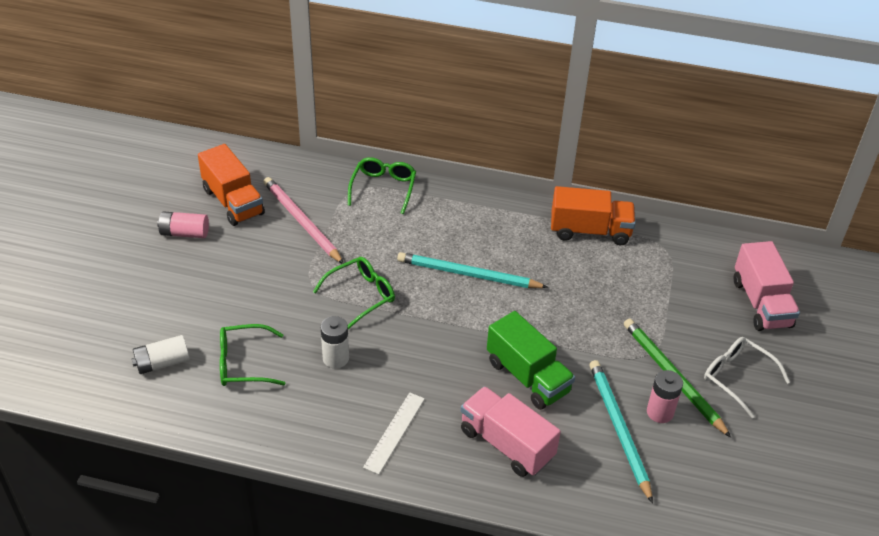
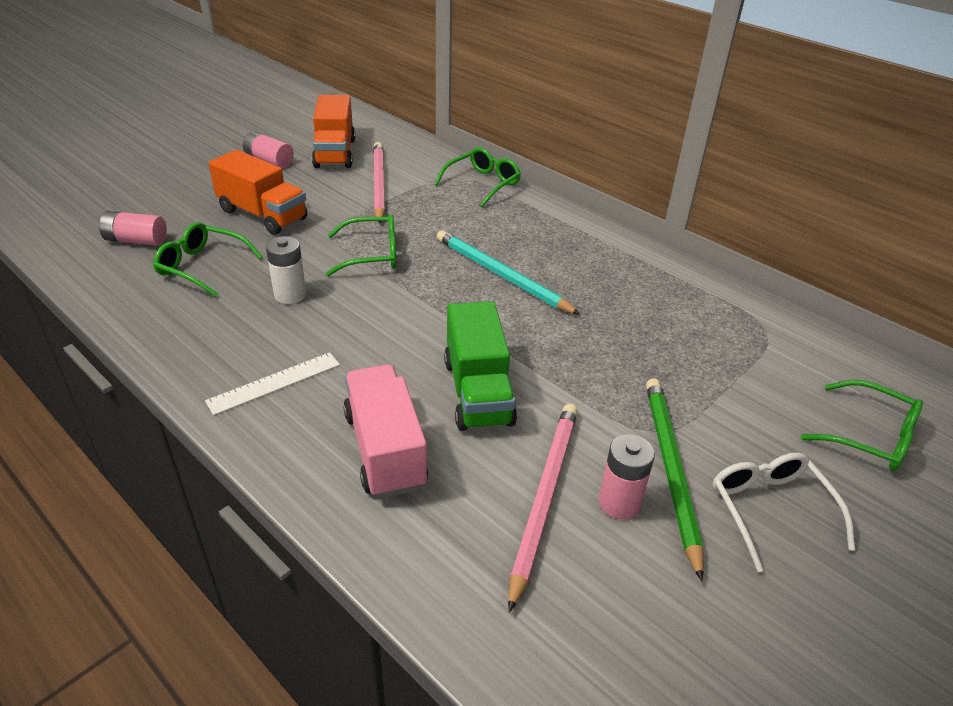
camera: 30 degrees right, 5 degrees down
white battery [131,335,190,374] -> pink battery [99,211,167,246]
orange truck [551,186,636,245] -> orange truck moved to [209,150,307,235]
turquoise pencil [589,360,653,504] -> pink pencil [508,404,578,613]
pink truck [734,241,800,331] -> green glasses [801,380,923,471]

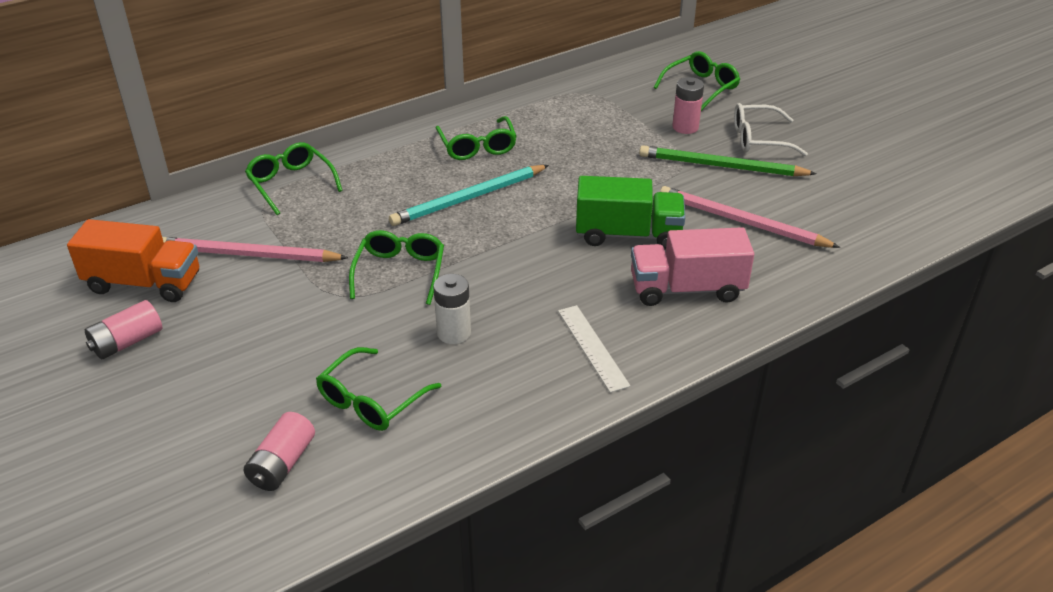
camera: 75 degrees left, 0 degrees up
orange truck [209,150,307,235] -> none
pink battery [598,434,655,519] -> pink battery moved to [672,77,704,134]
none -> green glasses [436,116,517,160]

